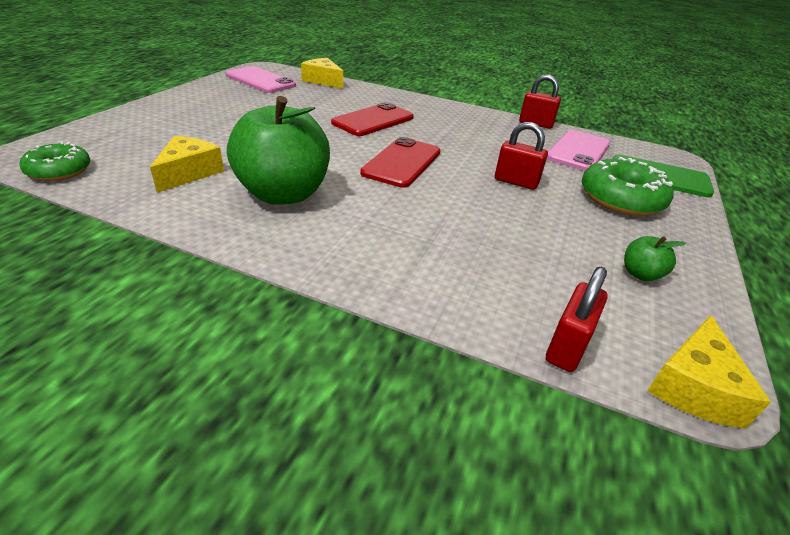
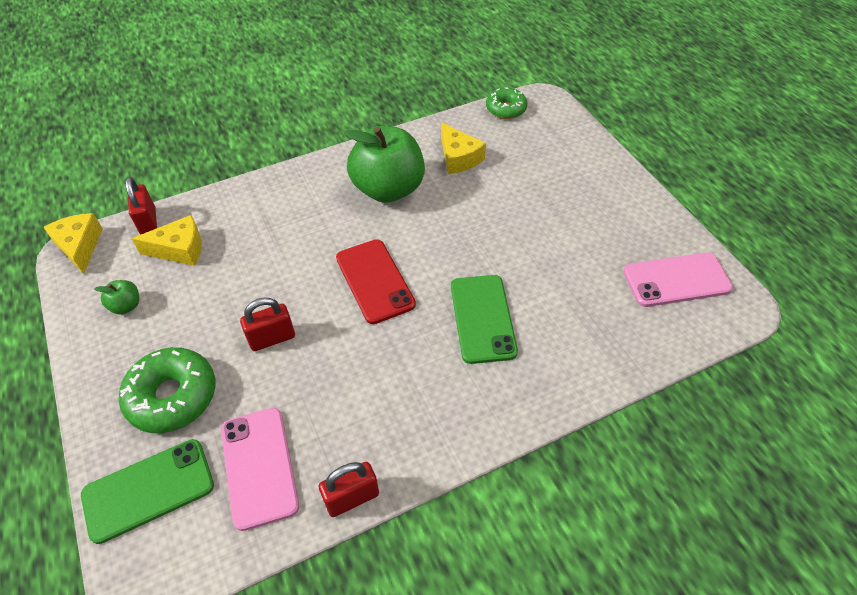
camera: 135 degrees right, 15 degrees up
yellow cheese [301,58,343,88] -> yellow cheese moved to [132,215,202,266]
red phone [331,102,414,136] -> green phone [451,275,518,364]

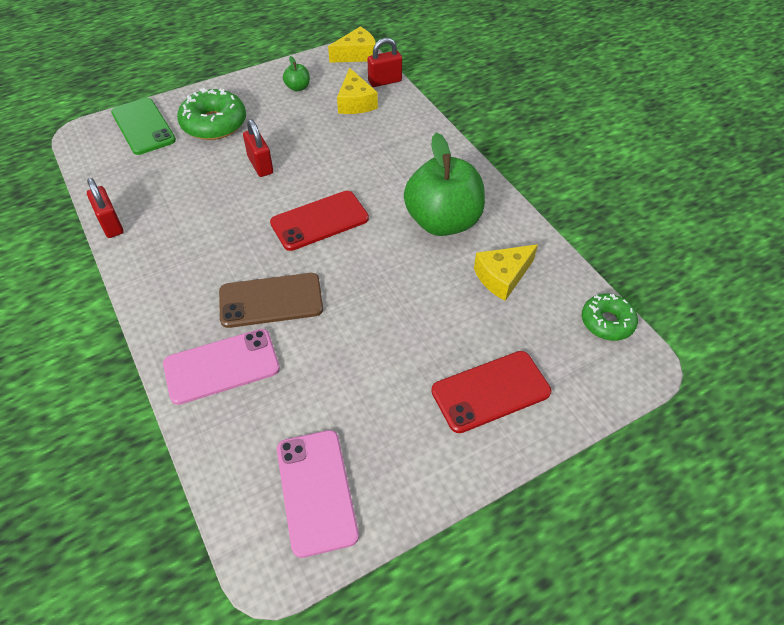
camera: 85 degrees right, 0 degrees up
pink phone [221,408,299,531] -> pink phone moved to [163,329,280,405]
green phone [451,275,518,364] -> brown phone [219,273,323,328]
none -> red phone [431,351,551,433]

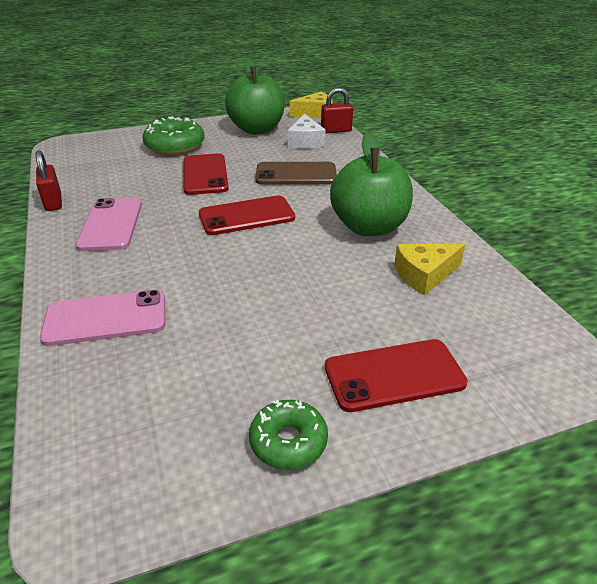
camera: 10 degrees right, 15 degrees down
green phone [111,98,176,155] -> none
brown phone [219,273,323,328] -> brown phone moved to [255,162,337,184]
red padlock [243,119,273,177] -> red phone [184,154,229,195]
pink phone [277,430,359,558] -> pink phone moved to [76,198,142,251]
green apple [283,56,310,91] -> green apple [225,58,285,135], size x2.43
yellow cheese [337,68,378,114] -> white cheese [288,114,326,149]
green donut [582,294,638,341] -> green donut moved to [249,400,328,470]

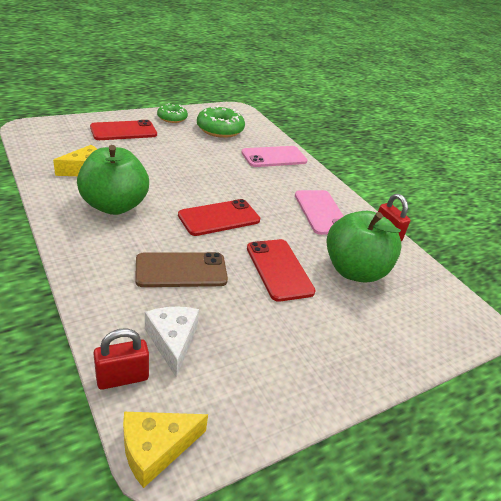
camera: 165 degrees right, 0 degrees up
green donut [142,116,205,155] -> green donut moved to [197,106,245,138]
green apple [225,58,285,135] -> green apple moved to [327,211,402,282]

